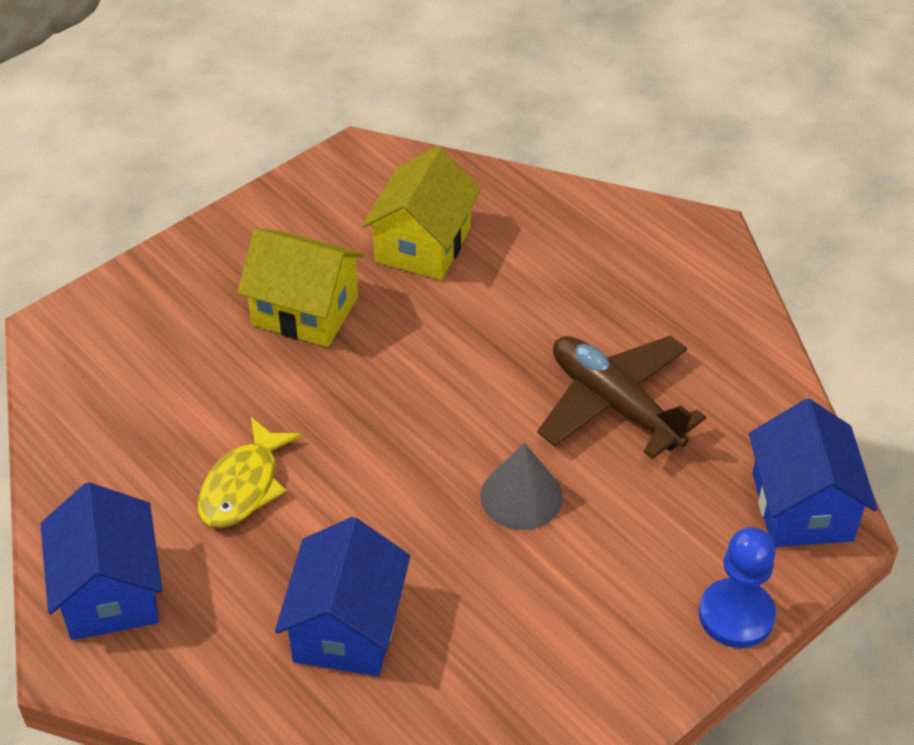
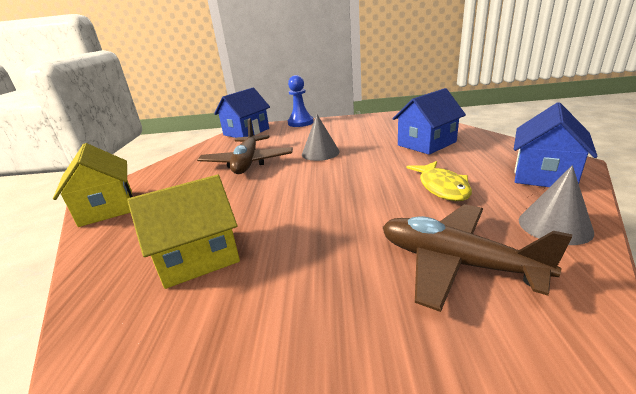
camera: 135 degrees left, 20 degrees down
yellow fish [197,417,301,528] -> yellow fish turned 105 degrees clockwise [406,161,472,201]
yellow house [237,229,364,347] -> yellow house moved to [53,143,133,227]
none -> brown plane [383,204,572,312]
none -> grey cone [519,165,594,245]

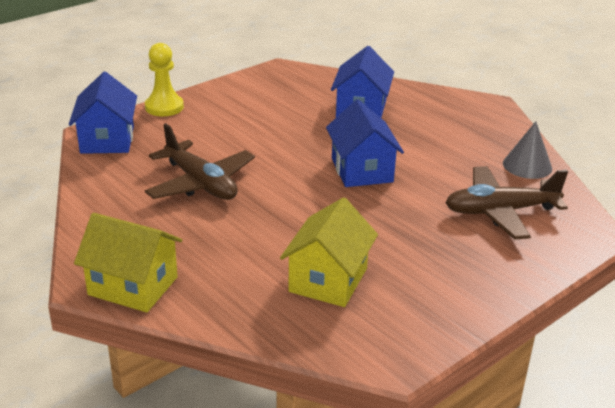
camera: 45 degrees left, 5 degrees up
blue pawn [288,75,314,127] -> yellow pawn [145,43,184,116]
grey cone [302,115,340,161] -> none
yellow fish [406,161,472,201] -> none
blue house [514,102,598,187] -> blue house moved to [326,99,404,187]

